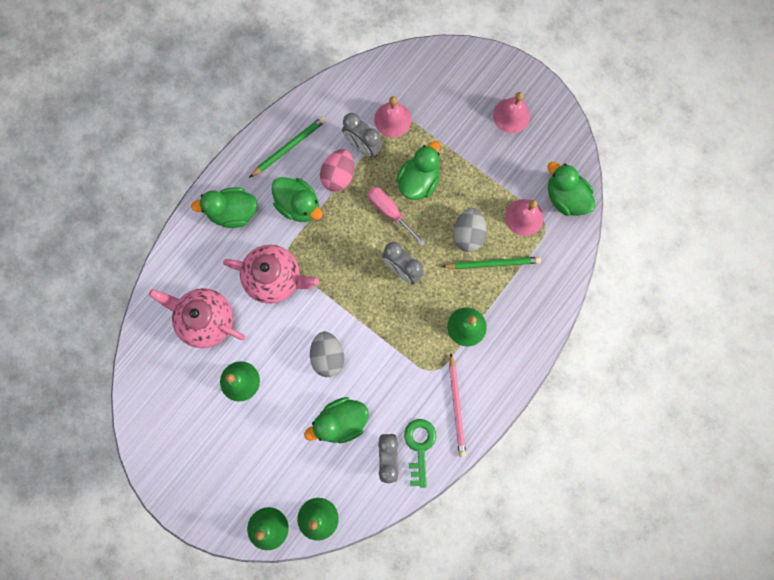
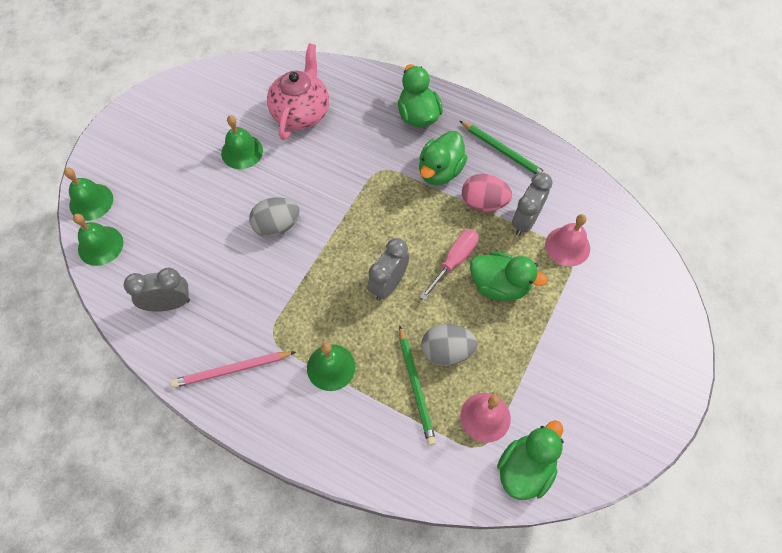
camera: 80 degrees right, 15 degrees down
pink teapot [223,245,319,304] -> none
green duck [304,397,369,443] -> none
green key [404,419,436,488] -> none
pink bell [493,92,530,133] -> none

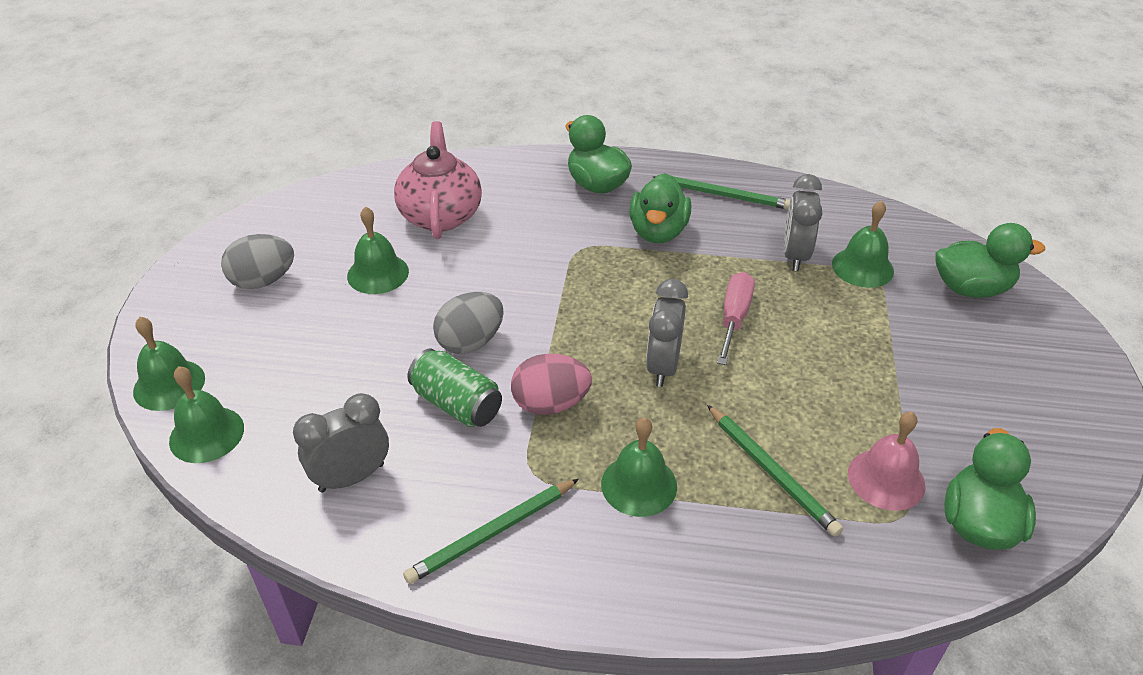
camera: 20 degrees left, 20 degrees down
pink pencil [170,351,295,388] -> green pencil [403,479,579,584]
grey egg [421,324,478,366] -> grey egg moved to [221,234,294,289]
pink egg [462,174,512,212] -> pink egg moved to [511,354,592,415]
green duck [470,252,548,301] -> green duck moved to [935,223,1045,298]
pink bell [545,214,590,266] -> green bell [832,200,894,288]
none -> green can [407,349,502,427]

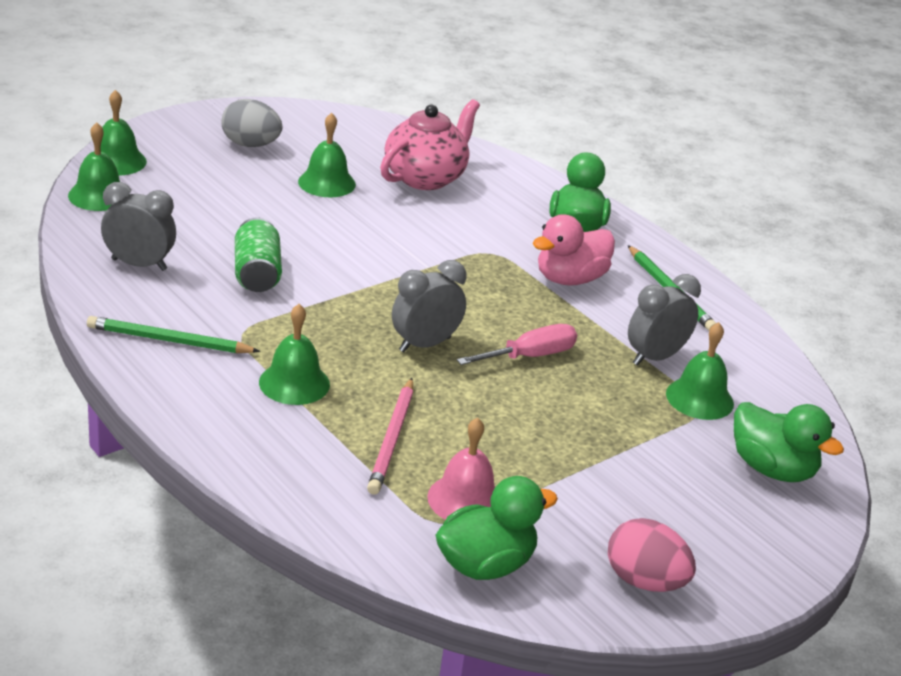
camera: 40 degrees right, 10 degrees down
grey egg [433,292,504,354] -> none
pink egg [511,354,592,415] -> pink egg moved to [608,518,696,592]
green duck [629,173,691,243] -> pink duck [533,214,615,285]
green pencil [707,405,843,537] -> pink pencil [367,378,413,495]

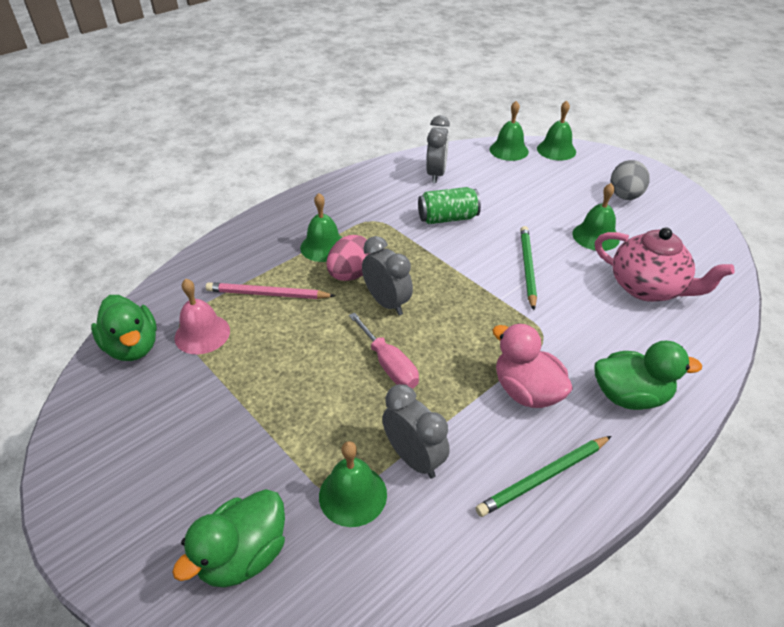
camera: 90 degrees right, 10 degrees up
green pencil [87,316,260,353] -> green pencil moved to [520,226,537,310]
pink egg [608,518,696,592] -> pink egg moved to [327,235,370,281]

